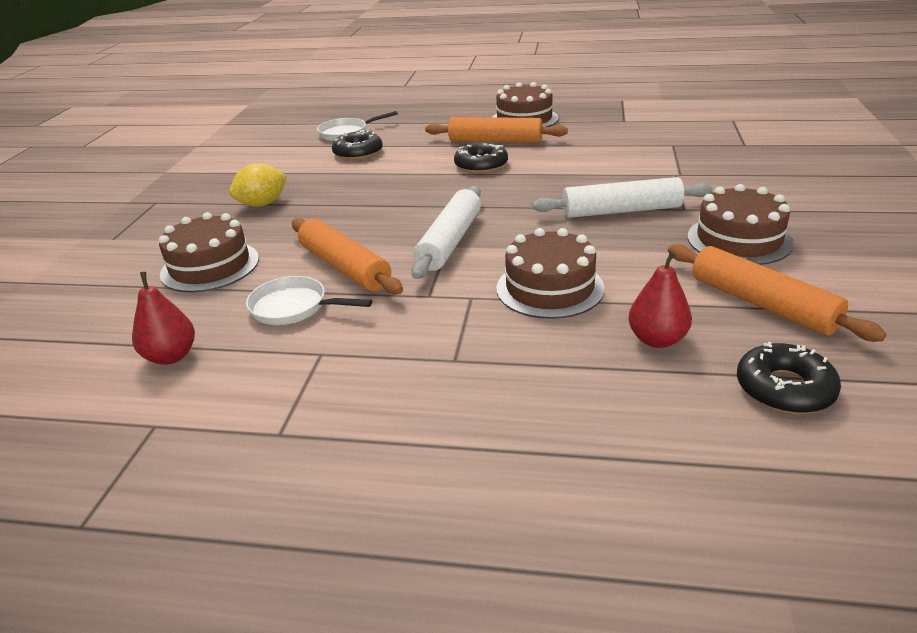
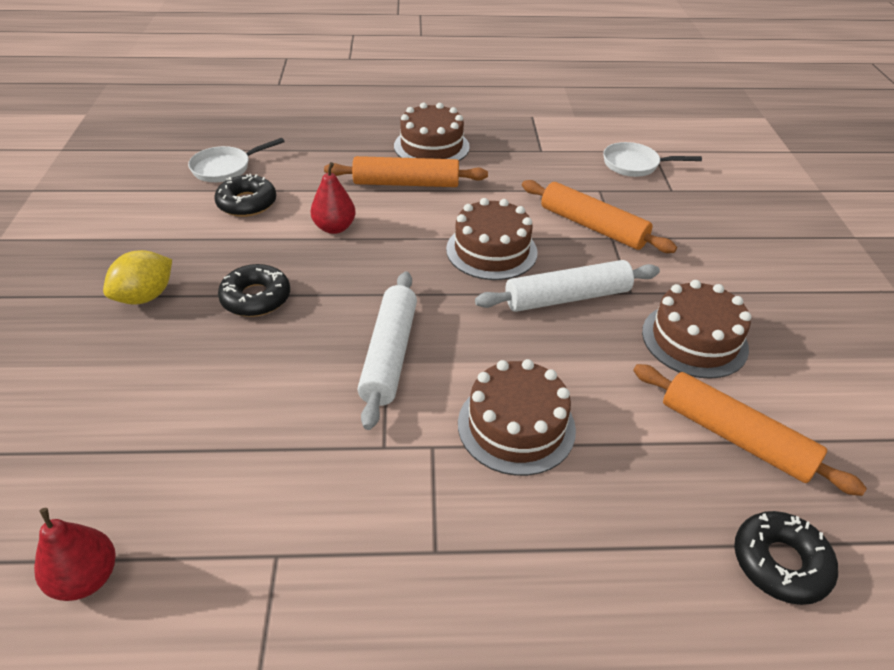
camera: 15 degrees left, 10 degrees up
brown cake [159,212,259,292] -> brown cake moved to [446,198,538,280]
white pan [246,276,373,325] -> white pan moved to [603,142,702,177]
orange rolling pin [292,218,403,295] -> orange rolling pin moved to [522,180,677,253]
black donut [454,142,508,173] -> black donut moved to [218,264,290,317]
red pear [628,251,692,348] -> red pear moved to [310,162,356,234]

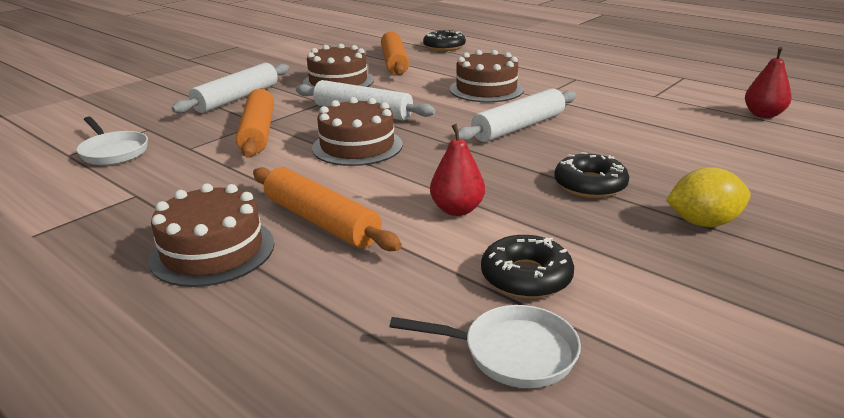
camera: 135 degrees left, 15 degrees down
none -> white rolling pin [171,63,289,113]

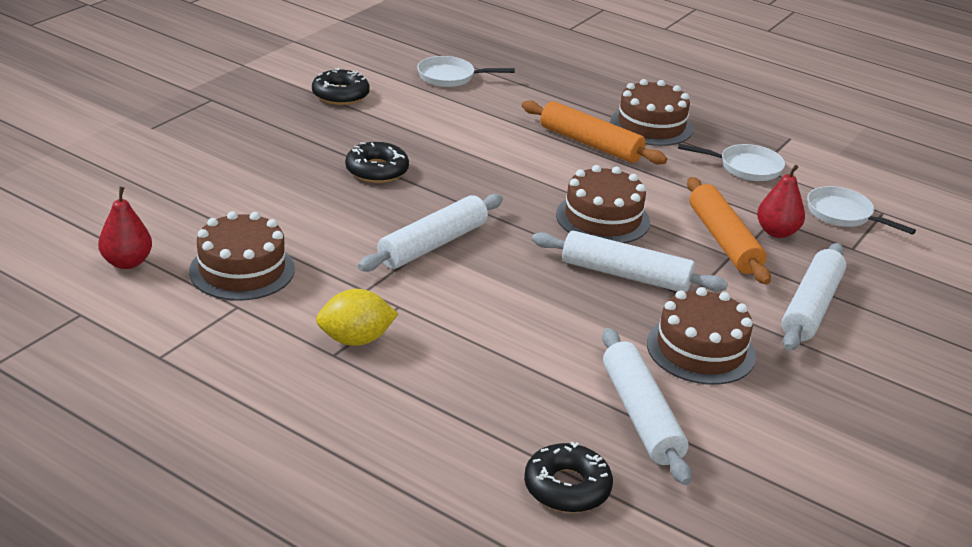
camera: 170 degrees right, 5 degrees up
orange rolling pin [381,31,409,75] -> white rolling pin [602,328,692,485]
red pear [430,124,485,216] -> red pear moved to [757,165,805,238]
brown cake [450,50,524,102] -> brown cake moved to [189,211,295,301]
black donut [481,235,574,299] -> black donut moved to [312,68,370,105]
yellow lemon [666,167,751,227] -> yellow lemon moved to [316,289,398,346]
none -> white pan [678,144,785,181]

